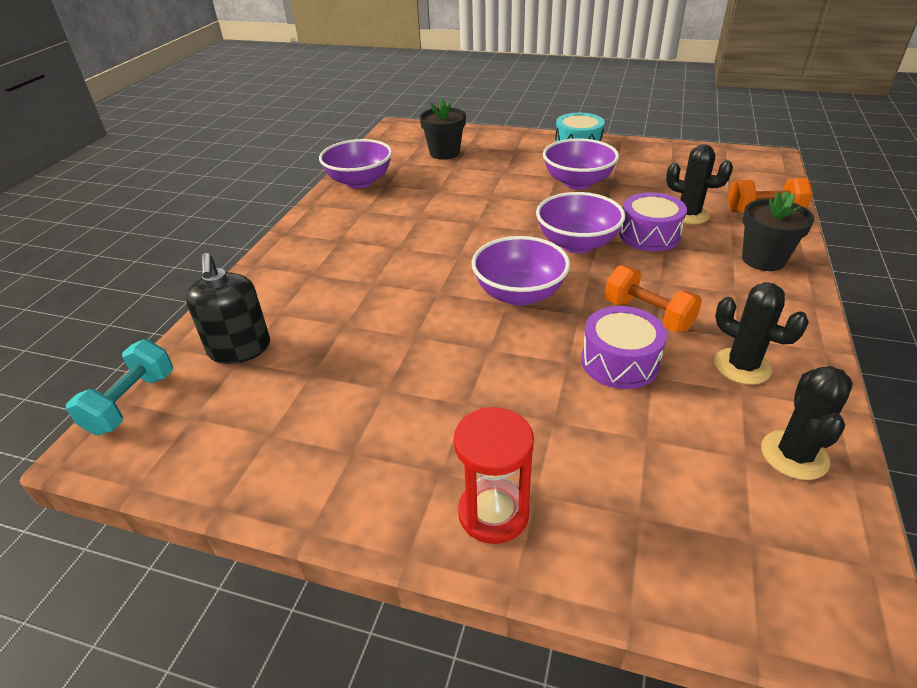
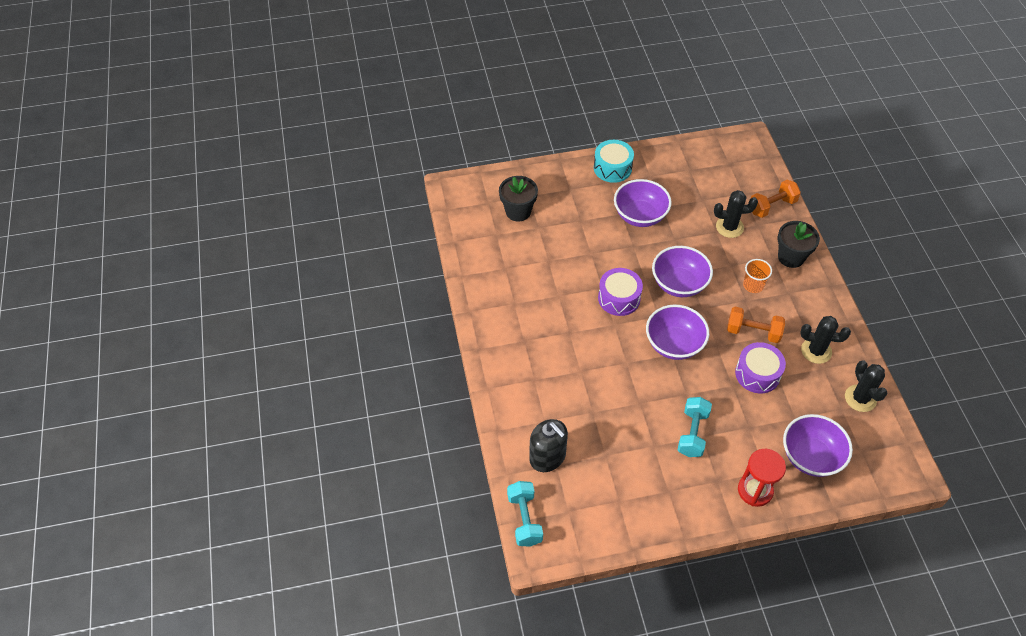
camera: 30 degrees left, 15 degrees up
purple bowl [319,139,392,188] -> purple bowl moved to [783,414,853,477]
purple drum [619,192,687,251] -> purple drum moved to [598,268,643,316]
none -> turquoise dumbbell [678,397,712,457]
none -> orange cup [743,259,772,293]

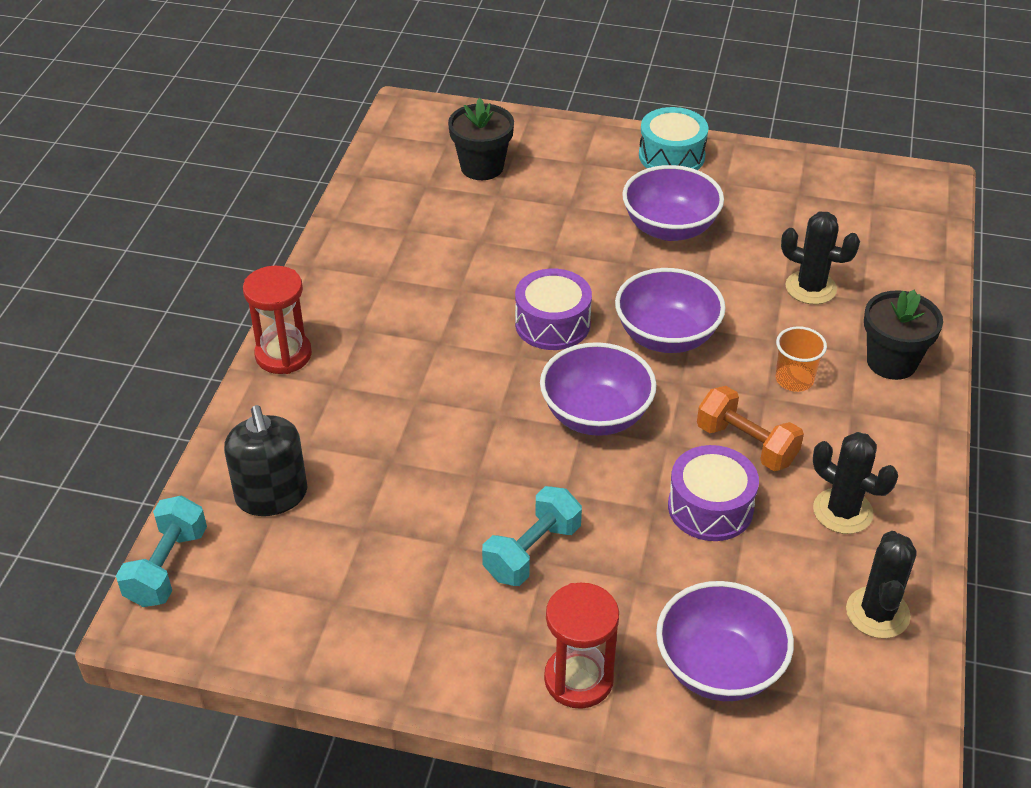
camera: 25 degrees right, 10 degrees down
orange dumbbell [751,180,801,218] -> none
none -> red hourglass [243,266,312,374]

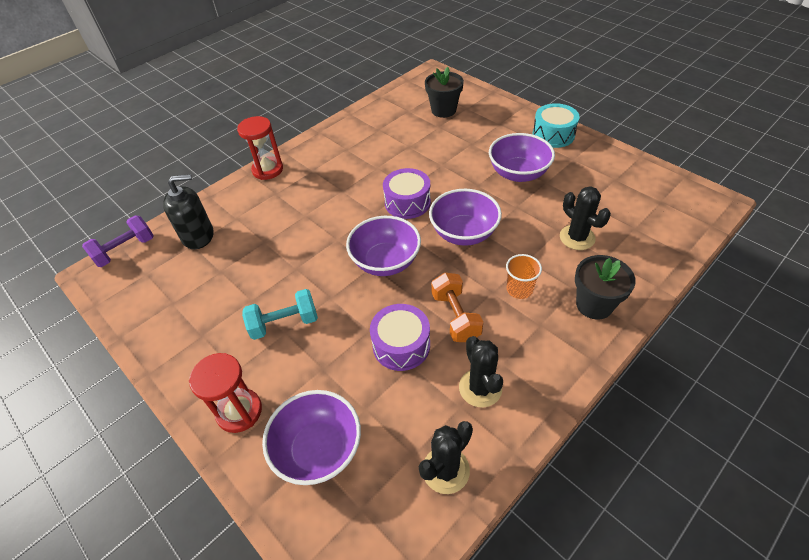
camera: 35 degrees right, 5 degrees up
turquoise dumbbell [116,495,207,607] -> purple dumbbell [82,215,154,267]
black soap dispenser [224,405,307,516] -> black soap dispenser turned 120 degrees counterclockwise [163,174,213,249]

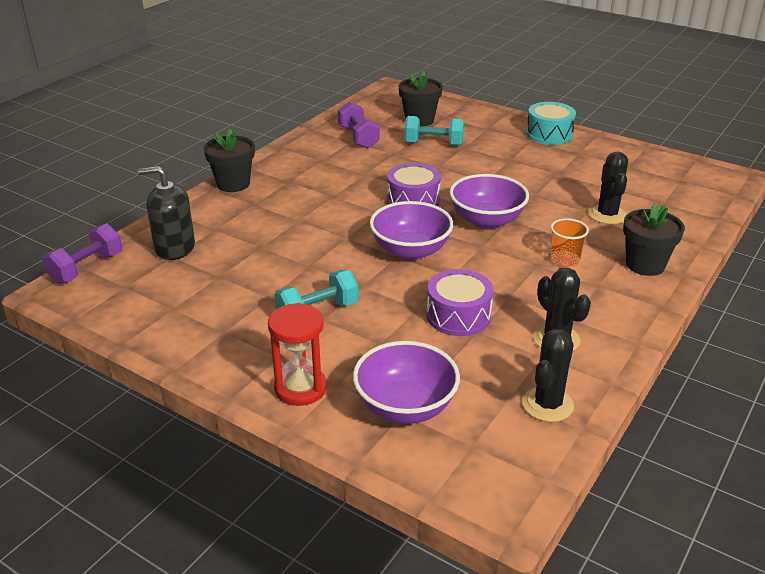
camera: 15 degrees left, 15 degrees down
black soap dispenser [163,174,213,249] -> black soap dispenser turned 150 degrees counterclockwise [138,166,195,260]
red hourglass [237,116,283,180] -> black flower pot [204,128,255,192]
orange dumbbell [431,272,483,342] -> none
purple bowl [489,133,555,182] -> none
black cactus [560,186,611,250] -> black cactus turned 45 degrees clockwise [588,151,628,224]
none -> purple dumbbell [338,102,380,148]
none -> turquoise dumbbell [404,116,464,146]

